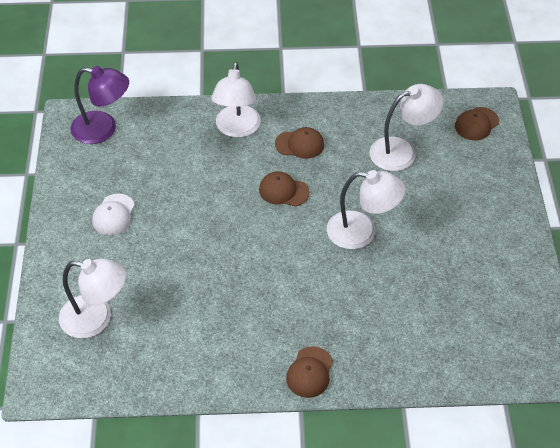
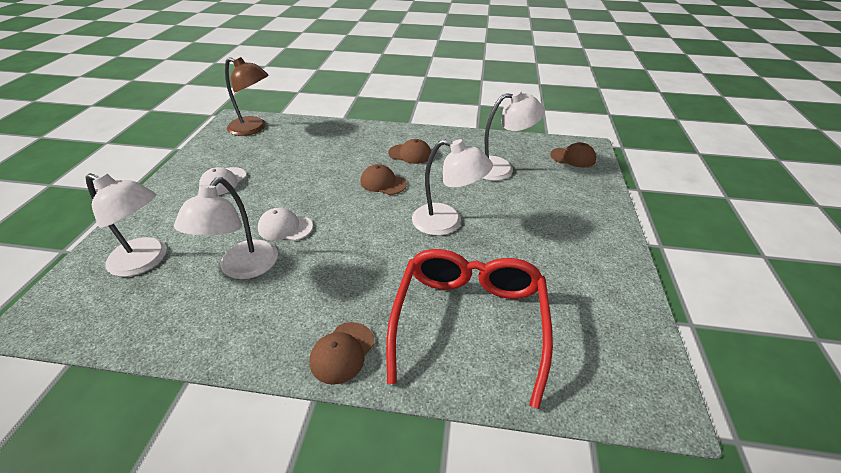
camera: 10 degrees right, 10 degrees down
purple lamp [70,66,129,144] -> brown lamp [225,57,269,136]
white lamp [211,62,261,138] -> white lamp moved to [174,177,278,279]
brown cap [455,107,499,141] -> brown cap turned 135 degrees counterclockwise [550,142,596,167]
none -> white cap [258,208,313,241]
none -> red glasses [386,249,553,409]

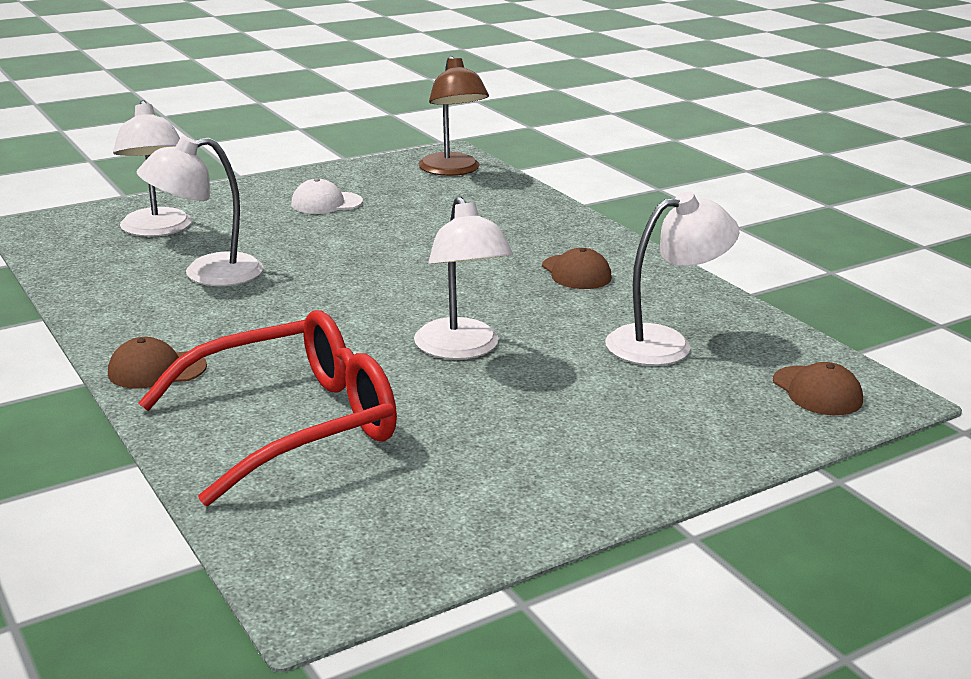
camera: 50 degrees right, 15 degrees down
white cap [258,208,313,241] -> none
brown cap [360,164,407,195] -> none
white lamp [482,90,545,181] -> white lamp turned 60 degrees counterclockwise [605,191,739,366]

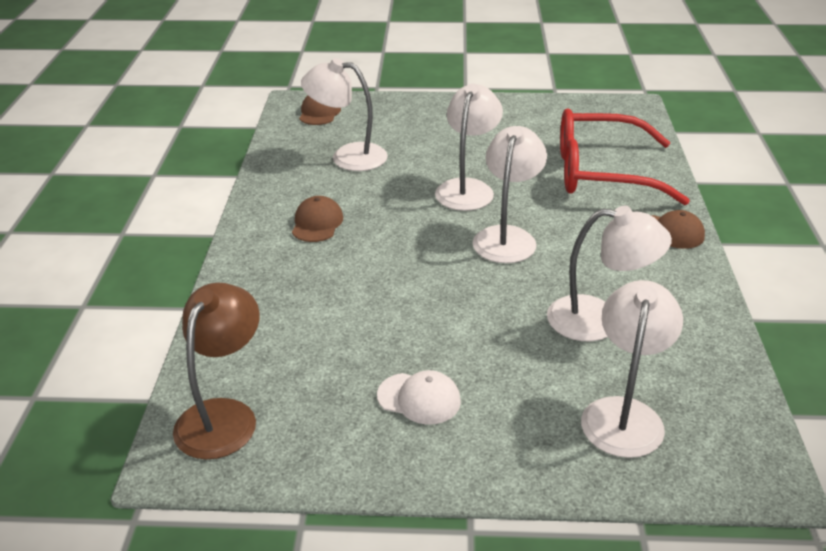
camera: 145 degrees left, 10 degrees up
none -> white lamp [473,126,547,263]

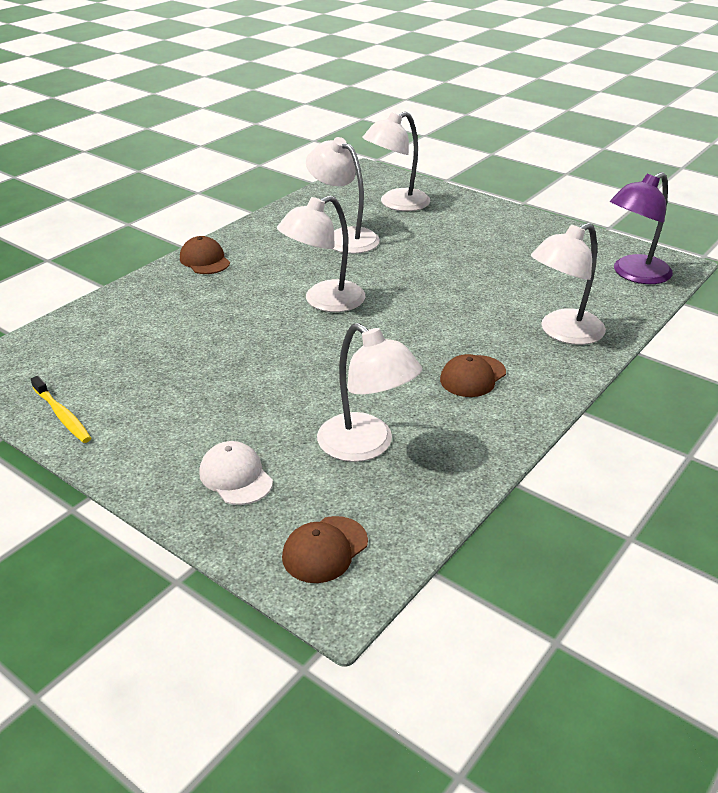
camera: 145 degrees left, 0 degrees up
brown lamp [173,283,260,459] -> purple lamp [610,172,673,284]
white cap [377,370,461,425] -> white cap moved to [199,441,273,505]
white lamp [435,83,503,211] -> white lamp moved to [531,223,606,345]
red glasses [560,108,690,205] -> none
none -> yellow toothbrush [31,376,91,443]

